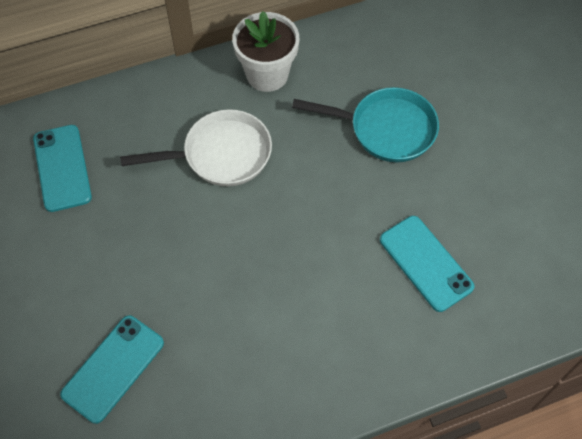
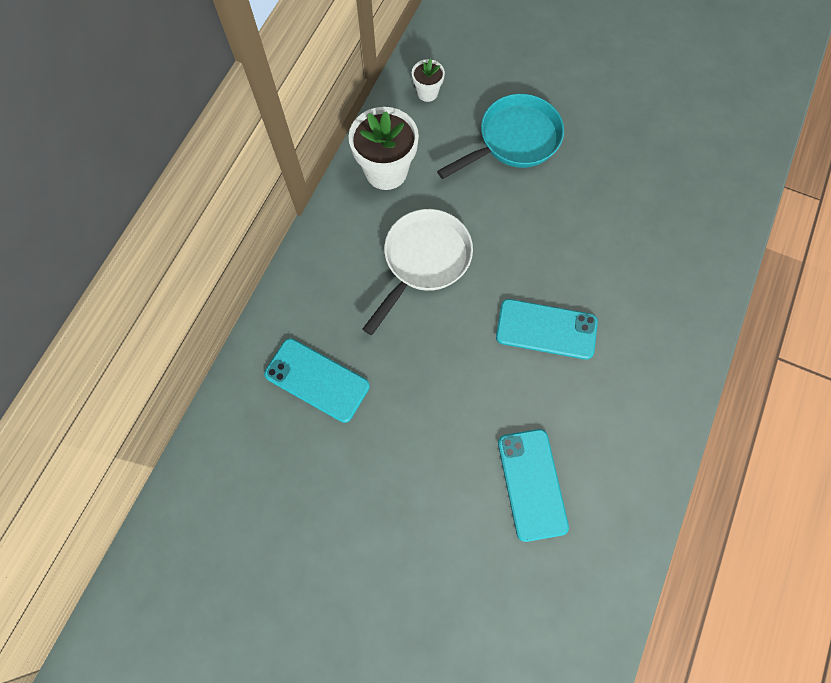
camera: 45 degrees left, 10 degrees up
turquoise phone [380,216,474,312] -> turquoise phone moved to [496,299,598,360]
none -> white flower pot [412,58,445,102]

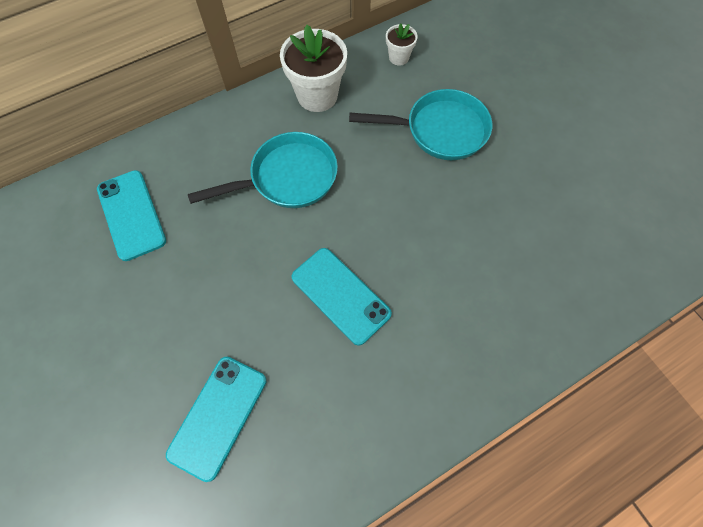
camera: 35 degrees right, 5 degrees down
white pan [363,209,473,335] -> turquoise pan [188,132,338,208]

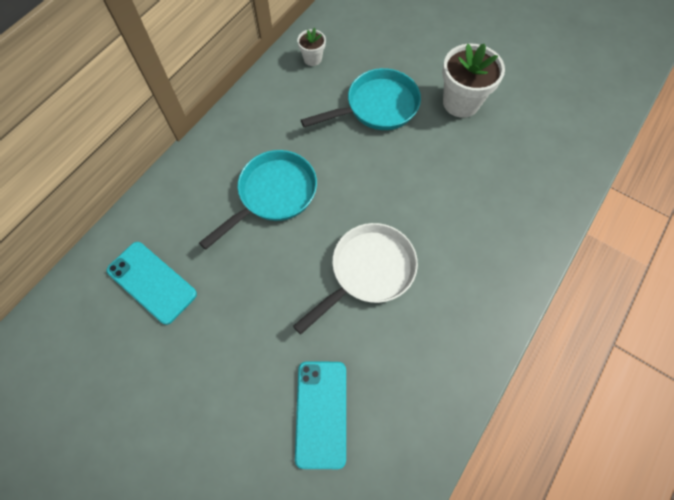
camera: 25 degrees left, 0 degrees up
white flower pot [280,25,347,112] -> white flower pot moved to [442,44,505,118]
turquoise phone [292,248,392,346] -> white pan [293,223,418,335]

